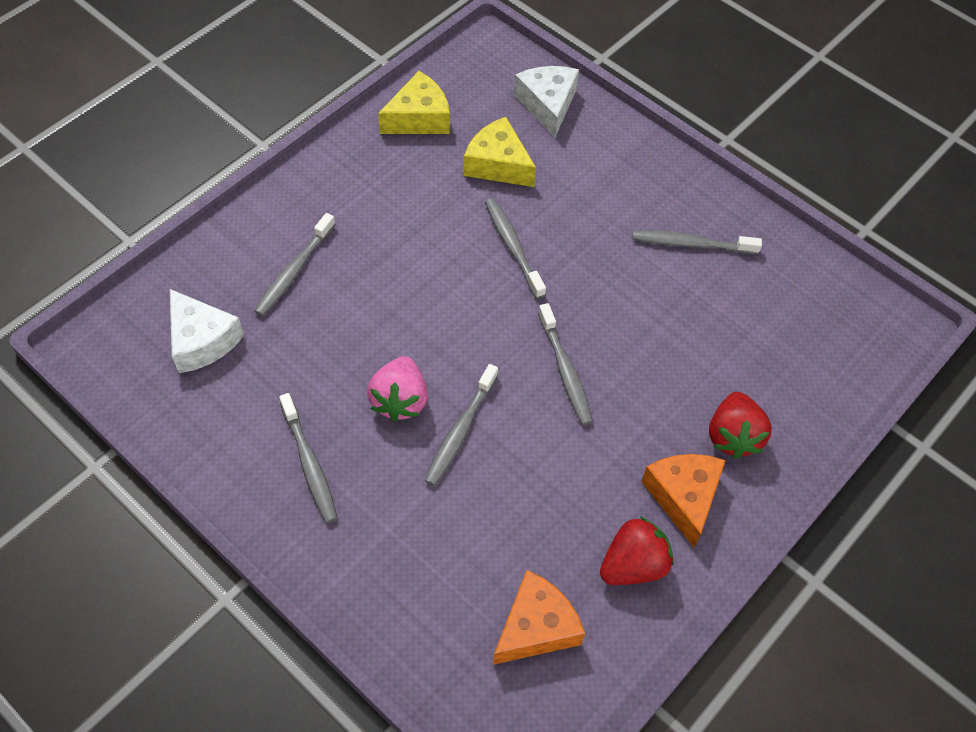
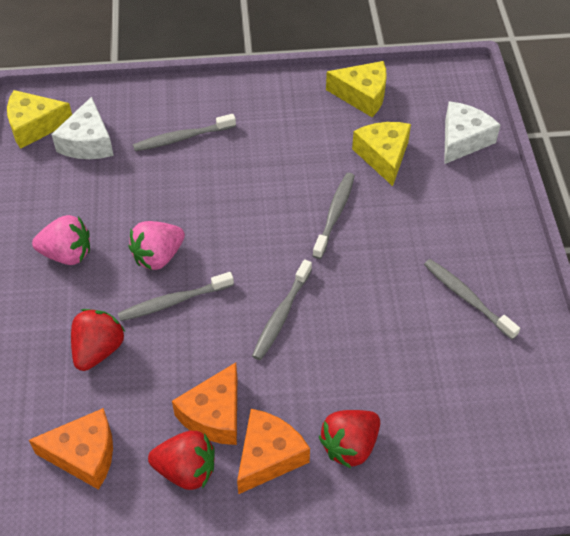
camera: 45 degrees right, 5 degrees down
grey toothbrush [279,393,338,523] -> pink strawberry [32,215,90,265]
none -> yellow cheese [7,90,72,149]
none -> red strawberry [71,309,125,371]
none -> orange cheese [172,363,237,445]

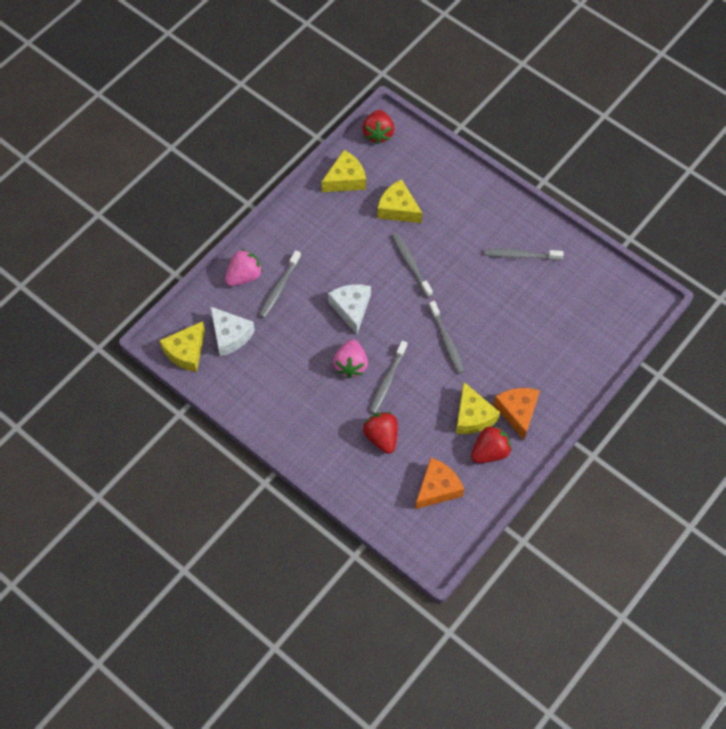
camera: 45 degrees left, 10 degrees up
pink strawberry [32,215,90,265] -> pink strawberry moved to [225,249,263,286]
orange cheese [172,363,237,445] -> yellow cheese [456,382,500,434]
red strawberry [319,410,380,468] -> red strawberry moved to [362,110,394,144]
white cheese [444,101,500,164] -> white cheese moved to [328,284,371,334]

